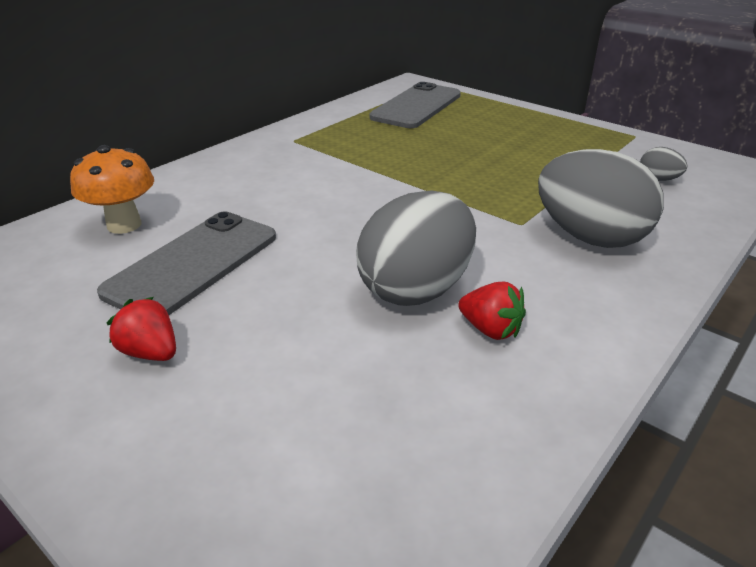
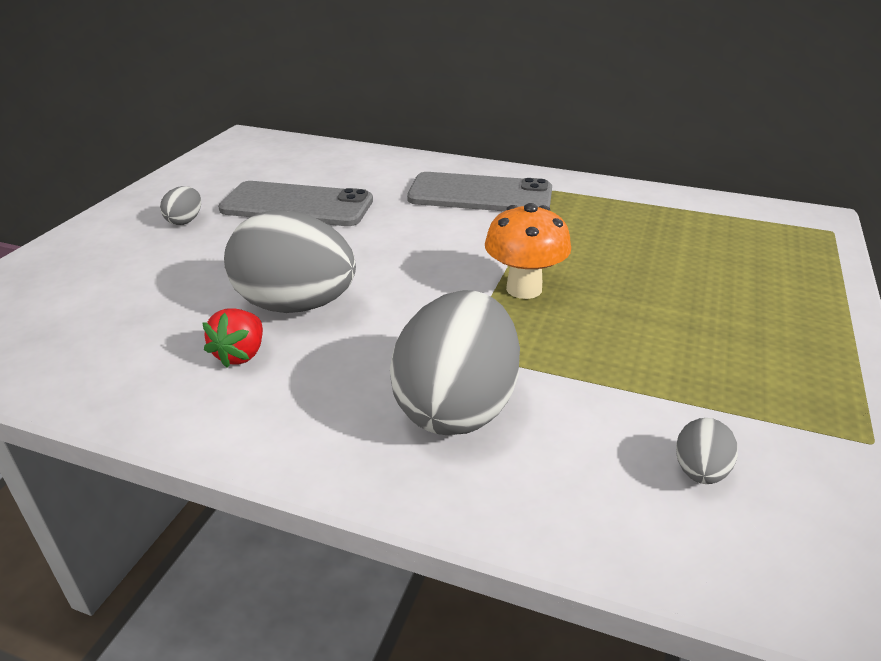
camera: 70 degrees right, 0 degrees up
orange mushroom [70,145,154,234] -> orange mushroom moved to [485,203,571,299]
red strawberry [107,297,176,361] -> grey egg [160,186,201,225]
grey phone [370,82,461,128] -> grey phone moved to [407,172,552,211]

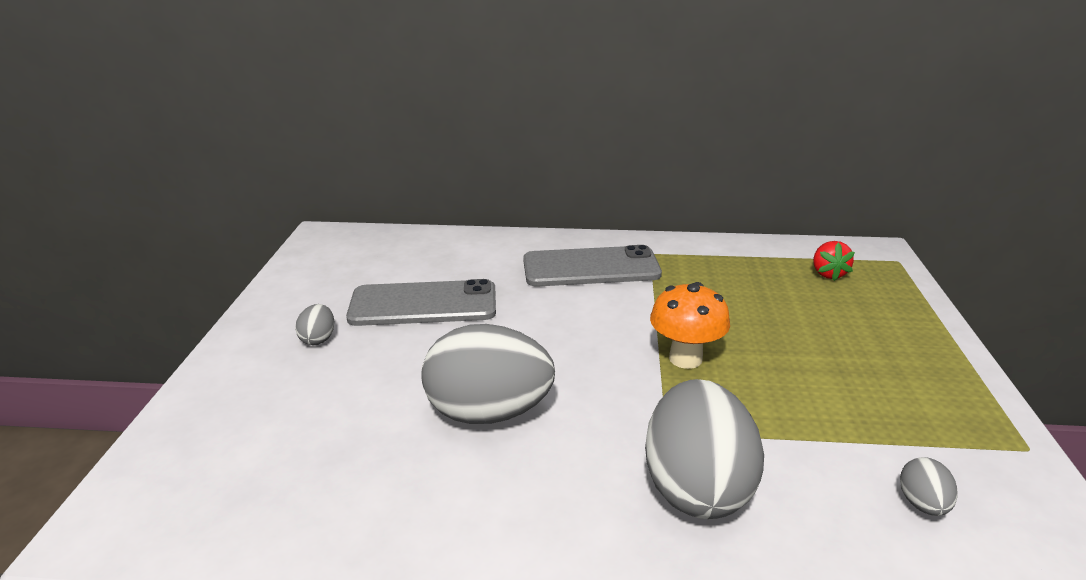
camera: 15 degrees left, 5 degrees down
red strawberry [202,309,263,368] -> red strawberry moved to [813,241,855,281]

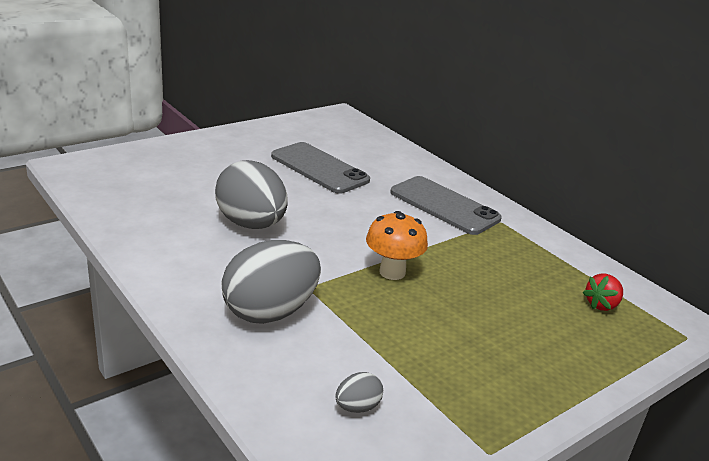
camera: 45 degrees right, 0 degrees up
grey egg [295,304,334,345] -> none

